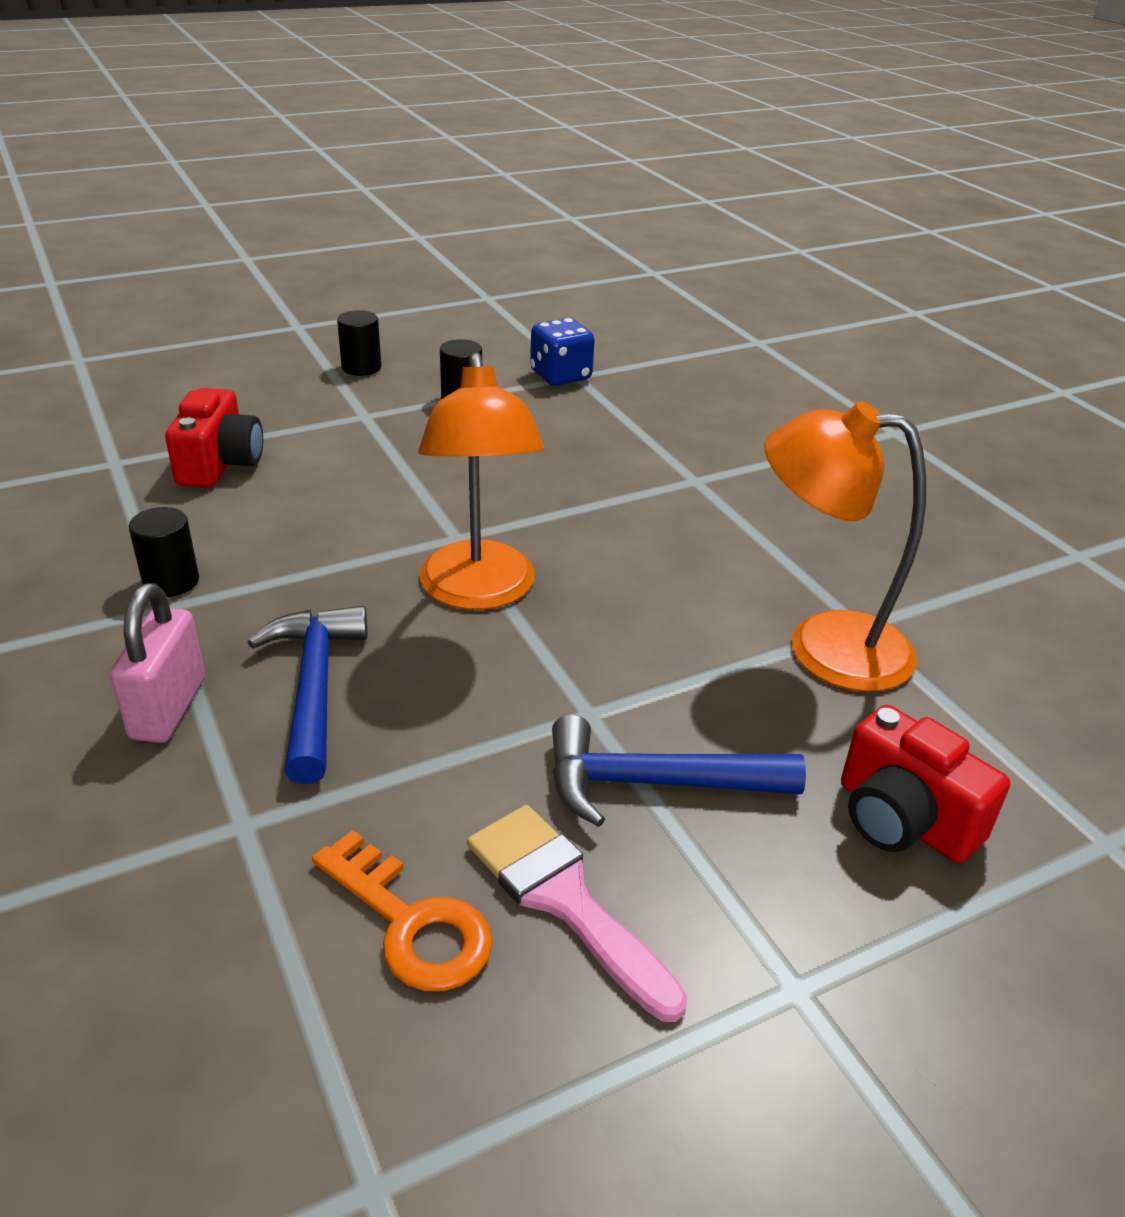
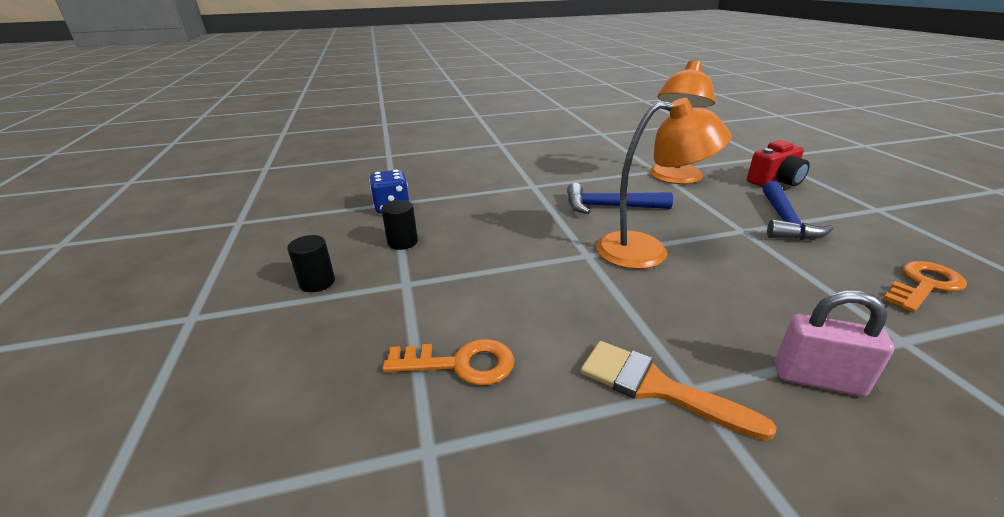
camera: 75 degrees left, 5 degrees down
black cylinder [129,507,199,597] -> orange brush [580,341,777,441]
red camera [165,388,263,487] -> orange key [382,339,514,386]
blue hammer [248,606,367,784] -> blue hammer moved to [567,183,673,214]
pink brush [467,805,688,1022] -> none

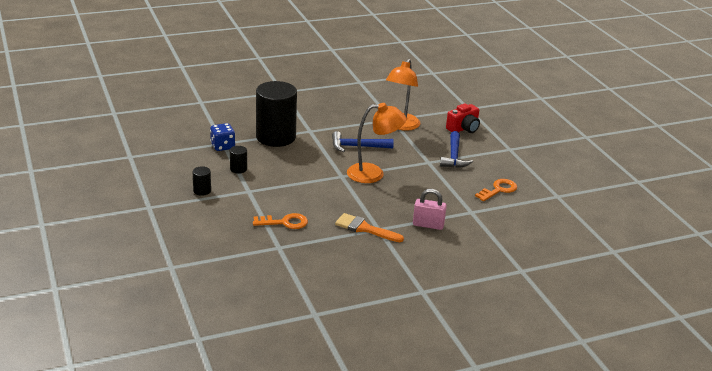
camera: 10 degrees left, 0 degrees up
none -> black cylinder [256,81,297,147]

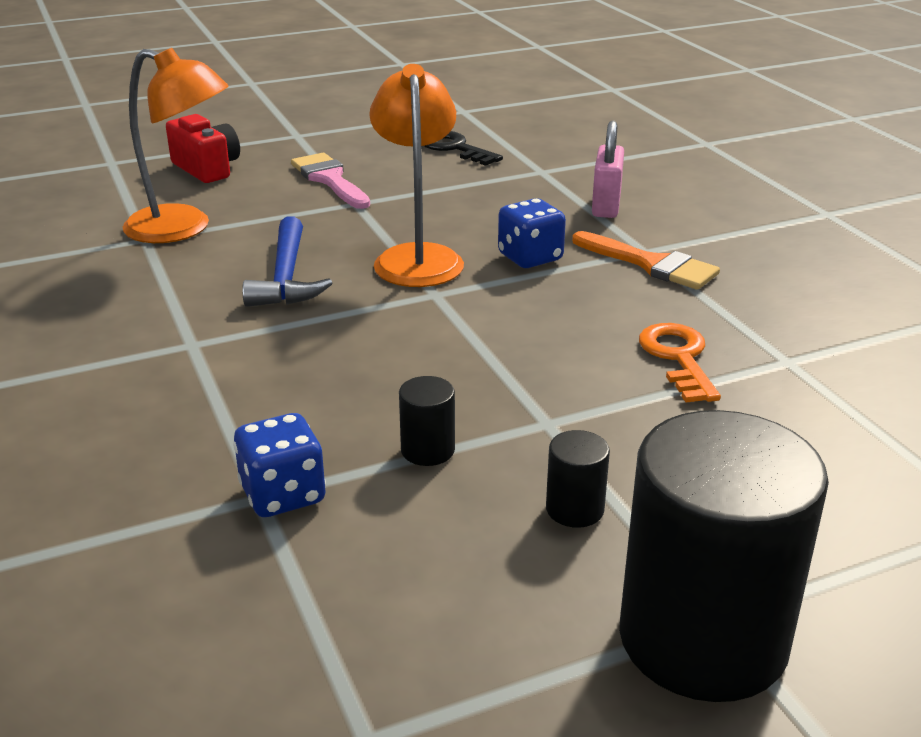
camera: 90 degrees left, 0 degrees up
black cylinder [256,81,297,147] -> black cylinder moved to [619,410,829,702]
orange brush [335,213,404,242] -> orange brush turned 75 degrees counterclockwise [572,231,720,290]
blue hammer [440,131,473,168] -> pink brush [291,153,370,209]
orange key [475,179,517,201] -> black key [424,131,503,166]
none -> blue dice [498,198,566,268]

